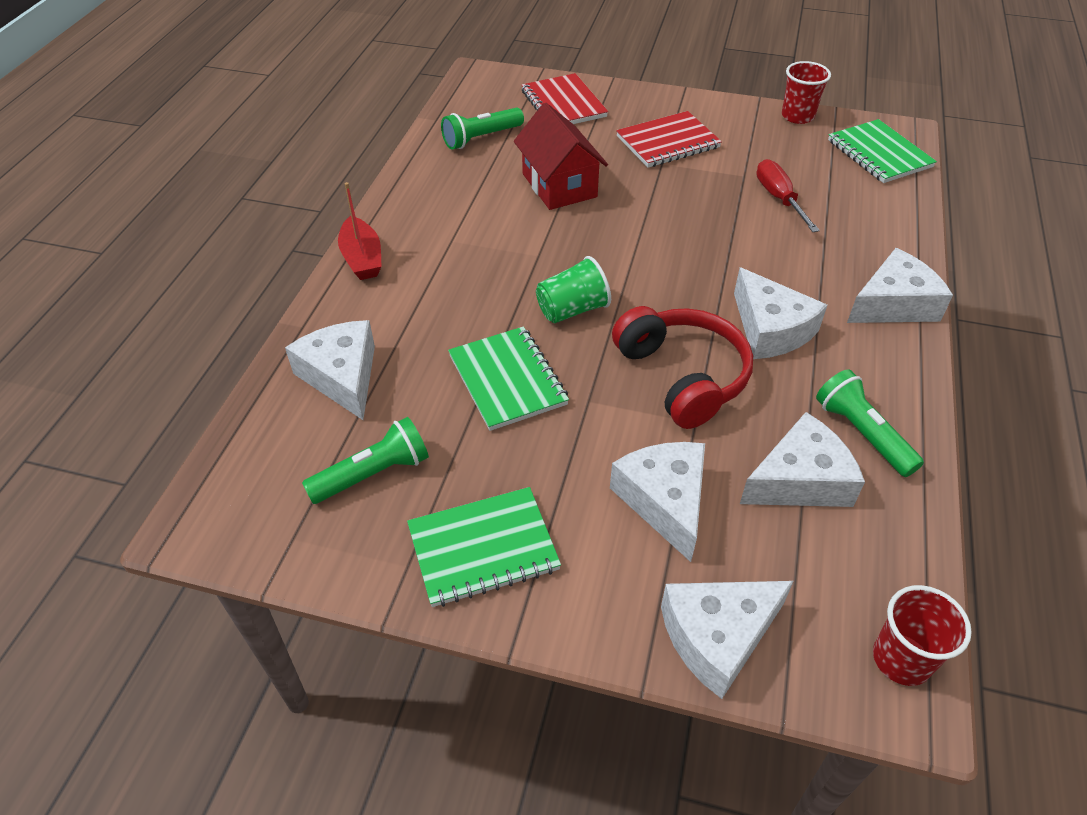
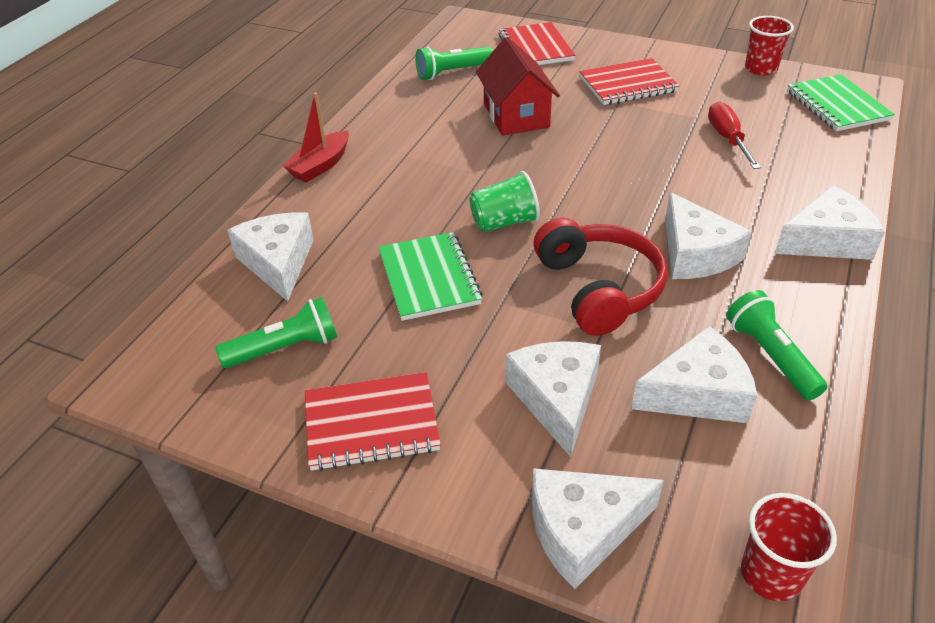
camera: 10 degrees right, 5 degrees down
red boat [338,182,382,280] -> red boat turned 45 degrees clockwise [283,92,349,183]
green notebook [407,487,561,607] -> red notebook [305,372,441,471]

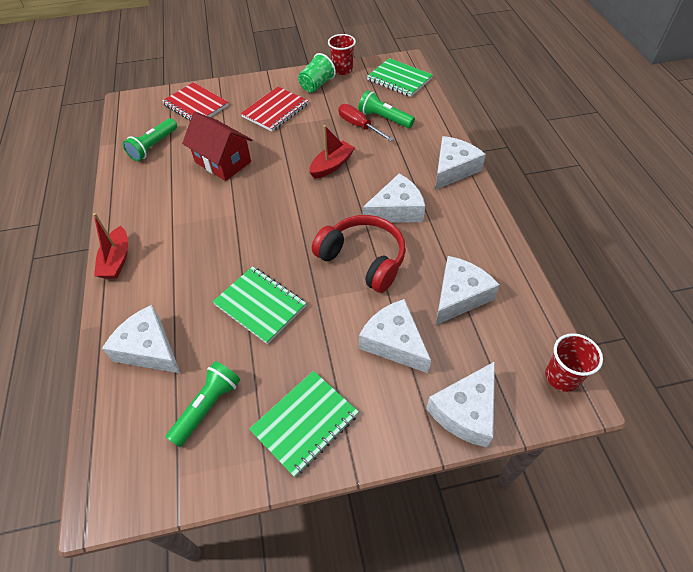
camera: 35 degrees left, 10 degrees up
red notebook [305,372,441,471] -> green notebook [249,371,359,477]
green cup [469,171,540,232] -> green cup moved to [298,53,336,93]
white cheese [665,192,752,279] -> white cheese turned 60 degrees counterclockwise [363,173,425,223]
green flashlight [727,290,827,400] -> green flashlight moved to [359,90,415,128]
none -> red boat [309,125,355,179]

